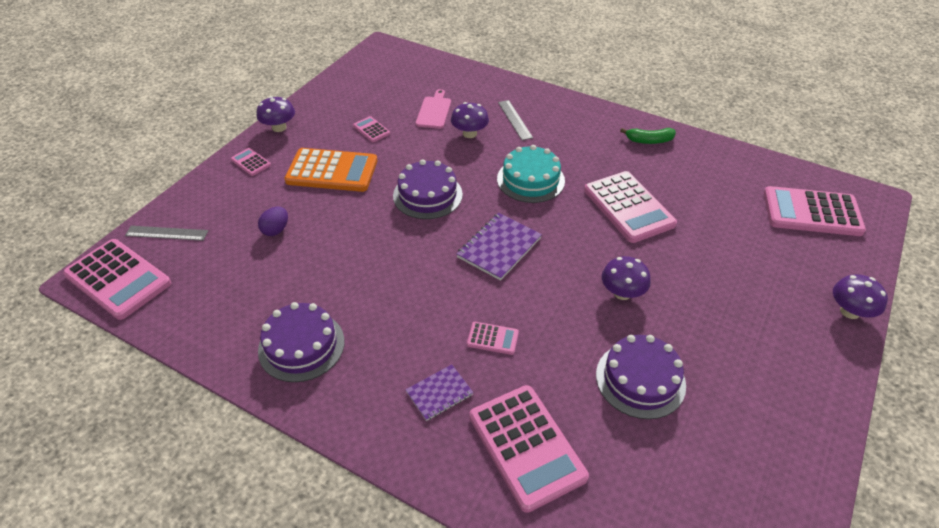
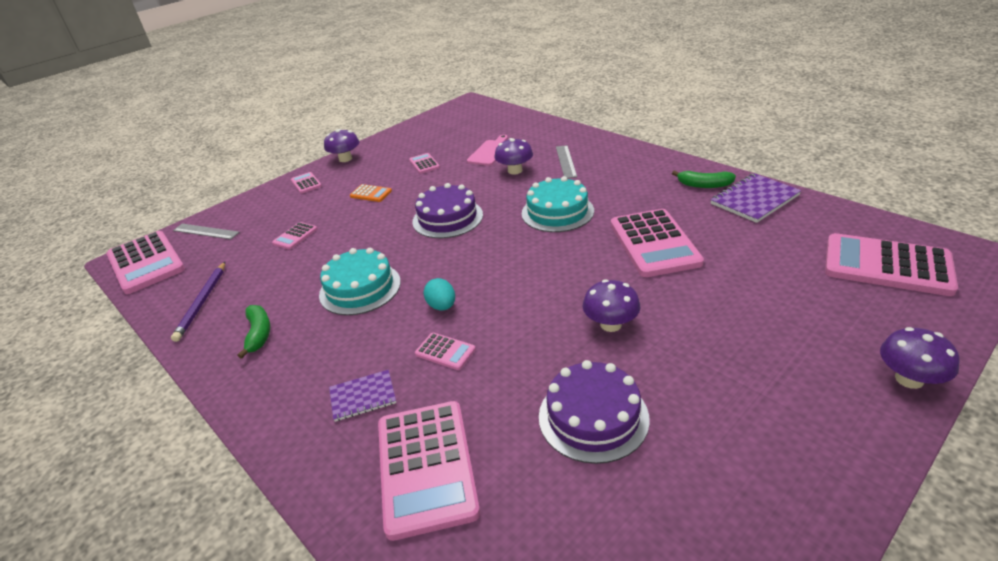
camera: 20 degrees right, 10 degrees down
purple egg [258,207,288,236] -> pink calculator [272,222,317,250]
purple cake [258,302,345,382] -> green banana [238,305,271,359]
orange calculator [284,148,377,192] -> orange calculator [350,184,392,202], size x0.46
purple notebook [456,213,542,281] -> purple notebook moved to [710,173,802,223]
none -> purple pencil [171,262,225,342]
none -> turquoise cake [319,248,401,315]
none -> turquoise egg [424,278,455,310]

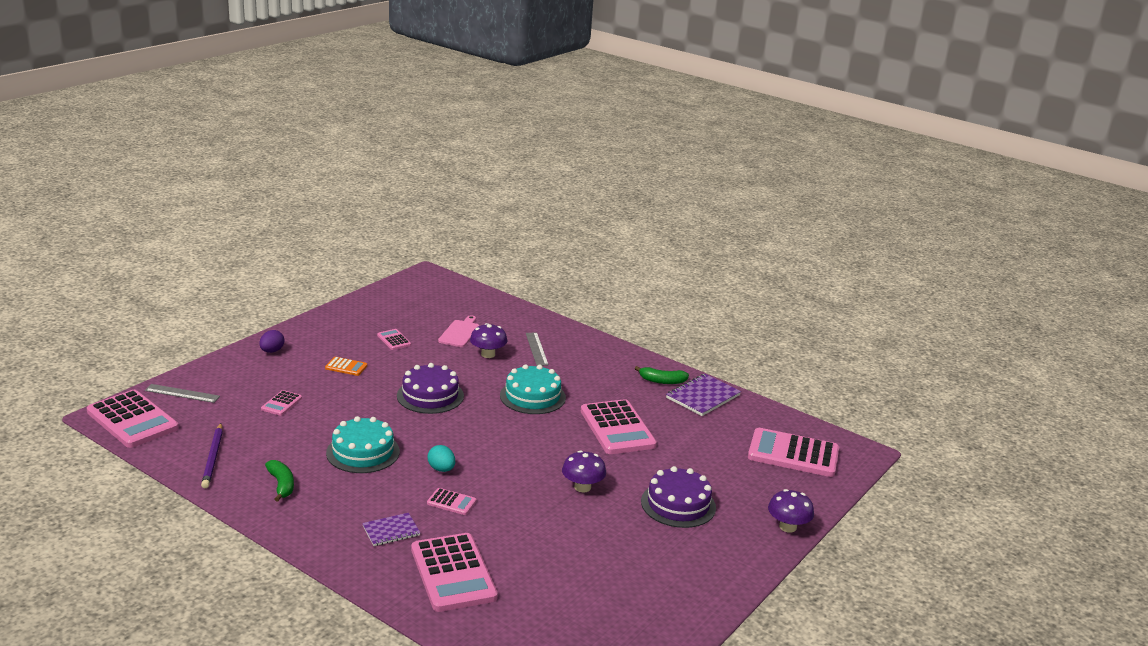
camera: 15 degrees left, 10 degrees down
pink calculator [291,172,322,194] -> purple egg [259,330,284,353]
purple mushroom [324,129,359,162] -> none
purple cake [539,360,650,464] -> purple cake moved to [641,466,716,528]

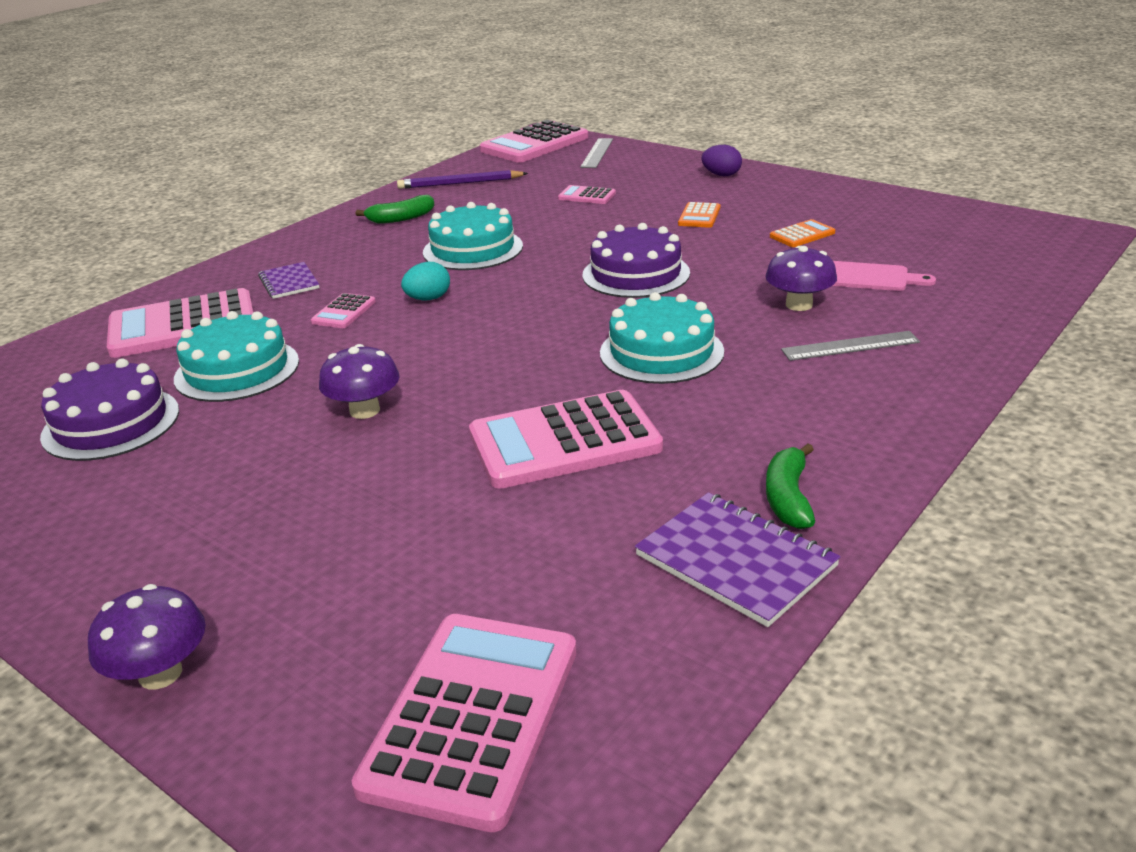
camera: 95 degrees right, 5 degrees up
pink calculator [377,329,411,350] -> orange calculator [770,219,835,247]
purple cake [641,466,716,528] -> purple cake moved to [40,358,179,461]
none -> turquoise cake [174,311,299,402]

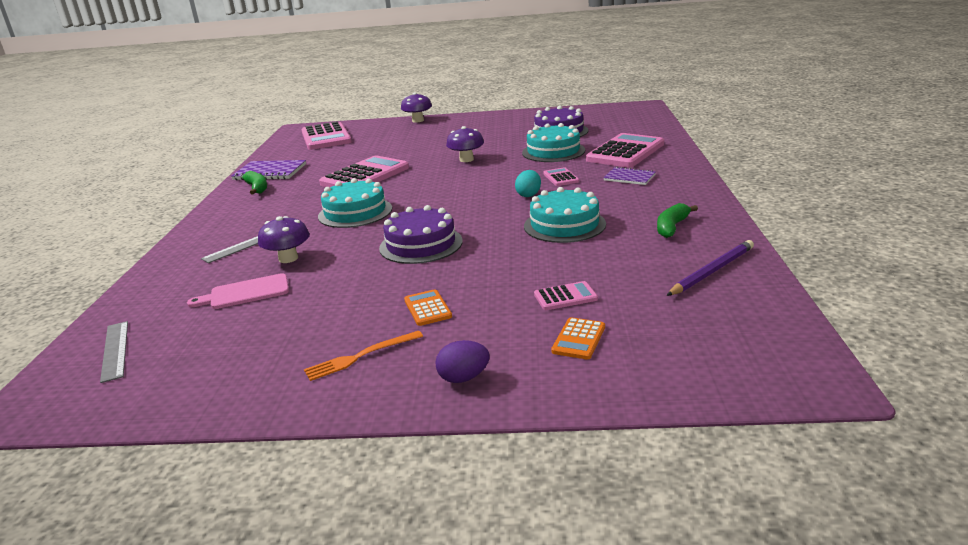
camera: 145 degrees right, 5 degrees down
pink calculator [480,120,588,163] -> none
grey ruler [580,138,613,168] -> grey ruler moved to [100,321,128,383]
orange calculator [770,219,835,247] -> orange calculator moved to [551,317,605,360]
none -> orange fork [304,331,423,381]

